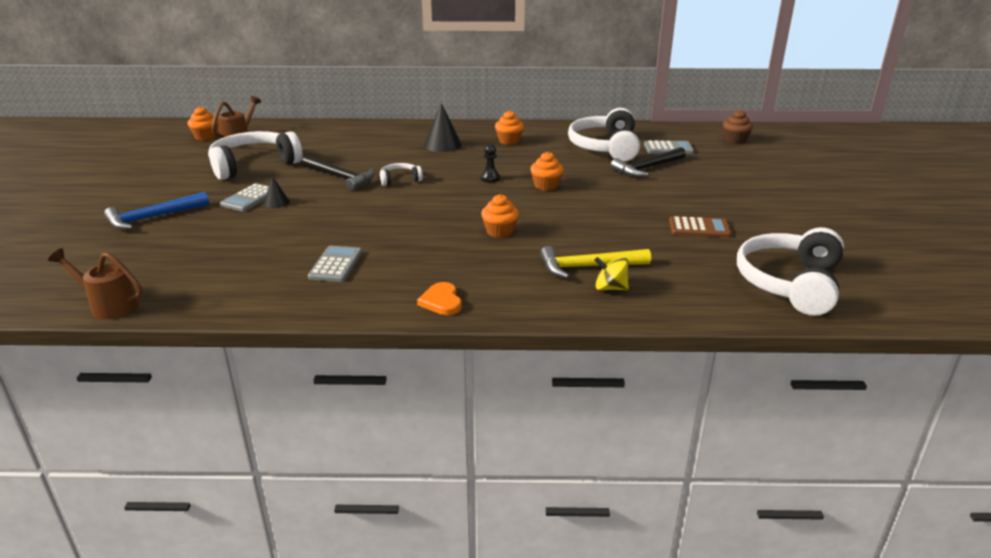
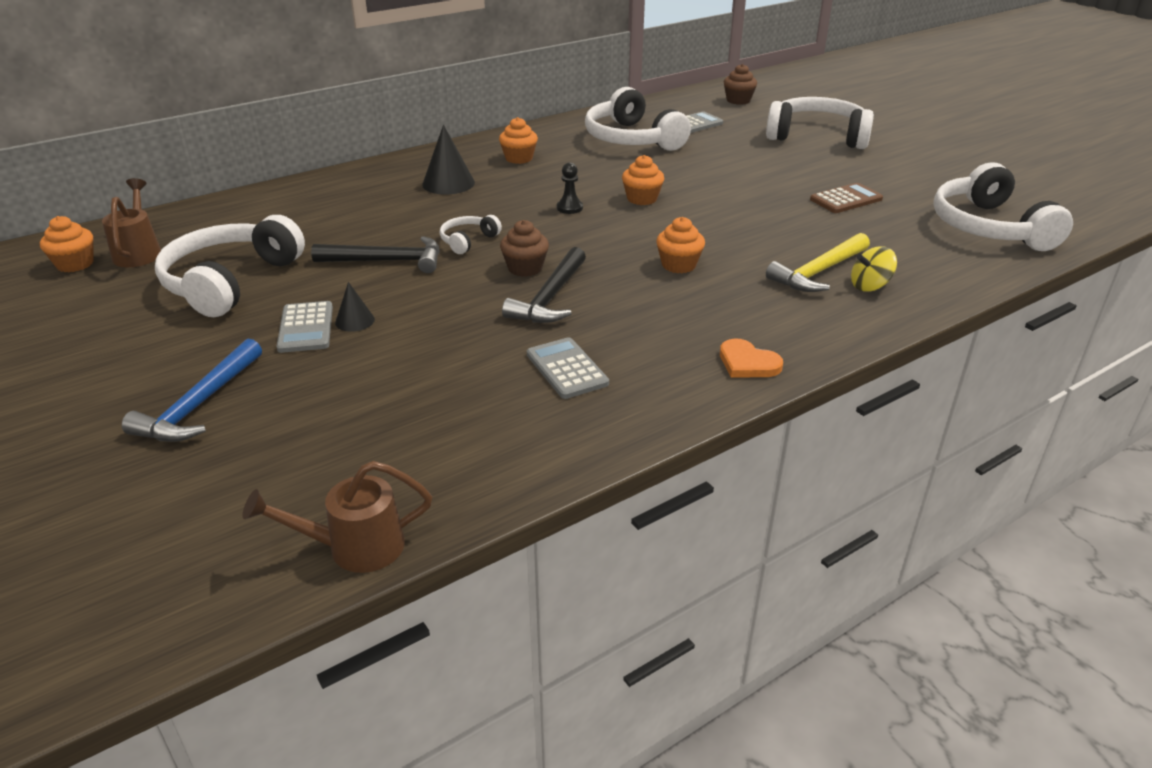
camera: 35 degrees left, 5 degrees up
black hammer [611,147,686,177] -> black hammer moved to [502,247,586,323]
none -> brown cupcake [500,220,549,277]
none -> white headphones [766,97,874,149]

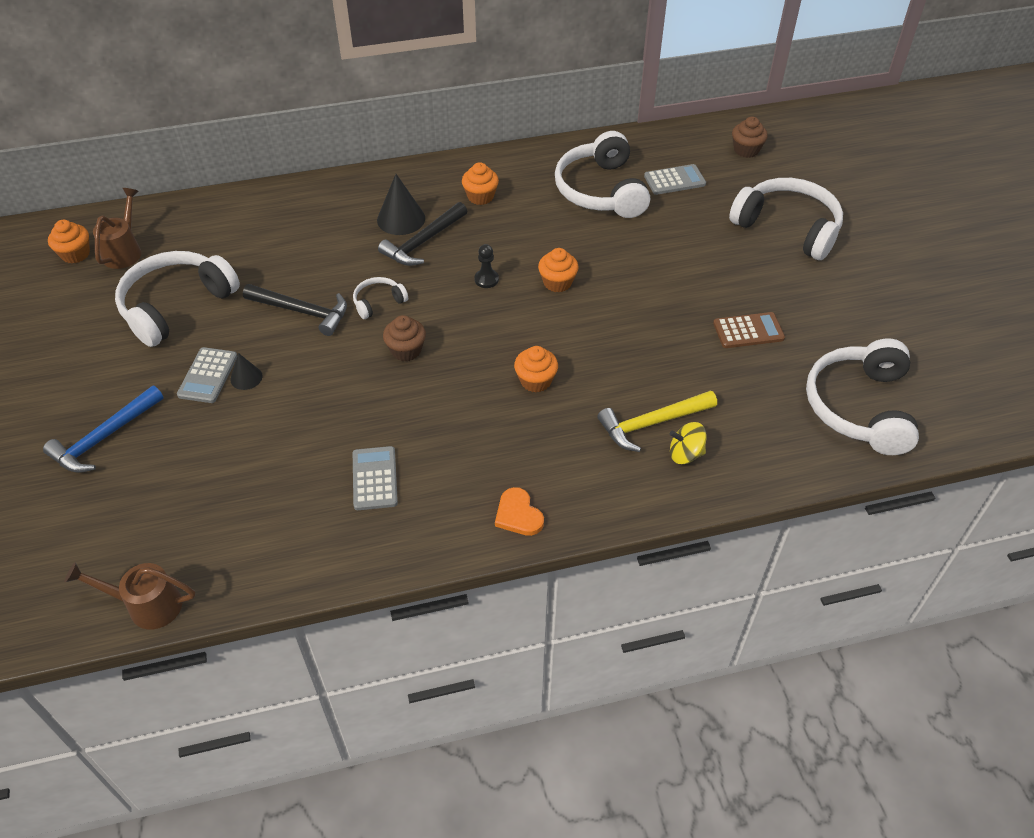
camera: 20 degrees right, 15 degrees up
black hammer [502,247,586,323] -> black hammer moved to [378,202,467,266]

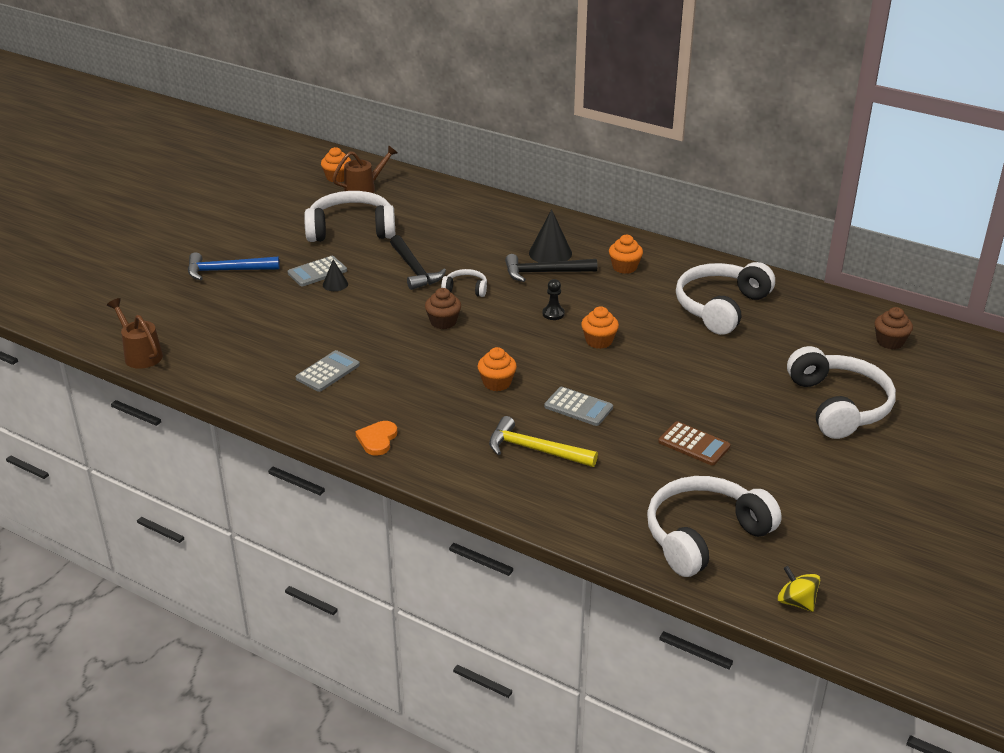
camera: 45 degrees right, 15 degrees down
grey calculator [644,164,706,195] -> grey calculator moved to [544,387,613,426]
yellow spinning top [670,422,707,464] -> yellow spinning top moved to [778,566,820,612]

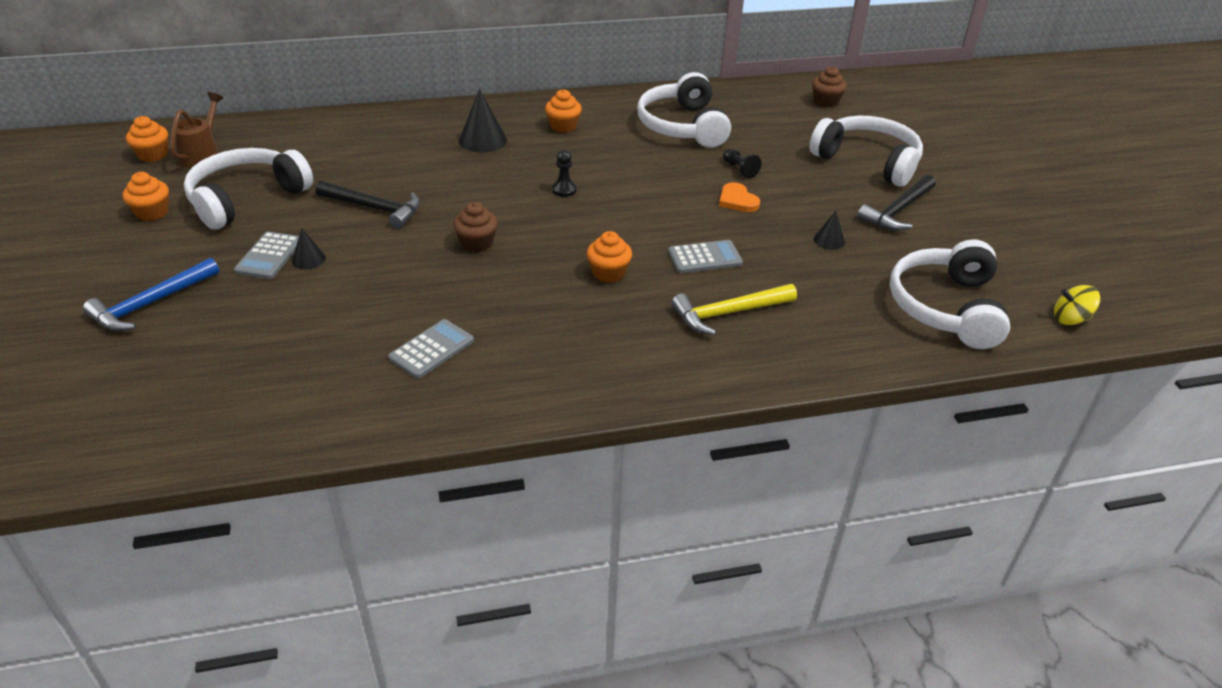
camera: 45 degrees left, 5 degrees up
brown watering can [107,298,163,369] -> none
grey calculator [295,350,360,392] -> grey calculator turned 45 degrees clockwise [388,319,474,379]
orange heart [355,421,397,456] -> orange heart moved to [719,182,760,212]
white headphones [441,269,487,297] -> none
black hammer [505,254,597,282] -> black hammer moved to [857,175,936,231]
orange cupcake [581,306,619,349] -> orange cupcake moved to [123,172,169,221]
brown calculator [658,421,731,465] -> black cone [814,211,845,250]
none -> black pawn [723,149,762,178]

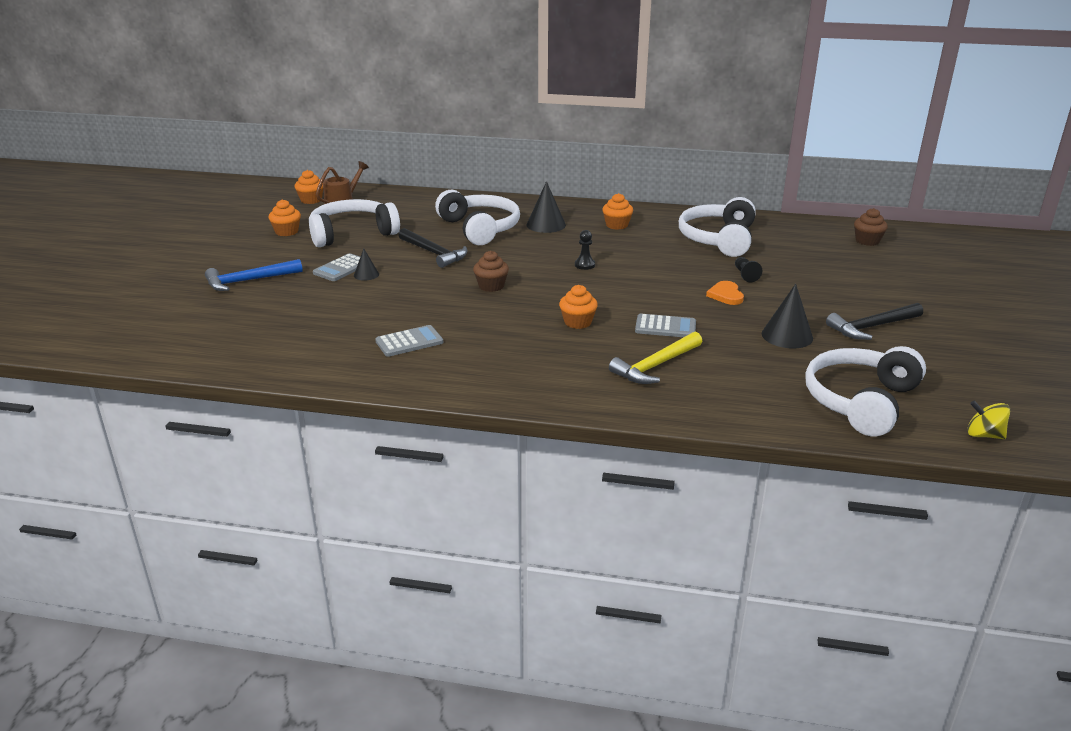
camera: 25 degrees right, 10 degrees down
yellow hammer [671,284,797,335] -> yellow hammer turned 45 degrees counterclockwise [609,332,702,384]
white headphones [809,116,923,187] -> white headphones moved to [435,190,520,245]
black cone [814,211,845,250] -> black cone [762,284,813,349], size x1.76

